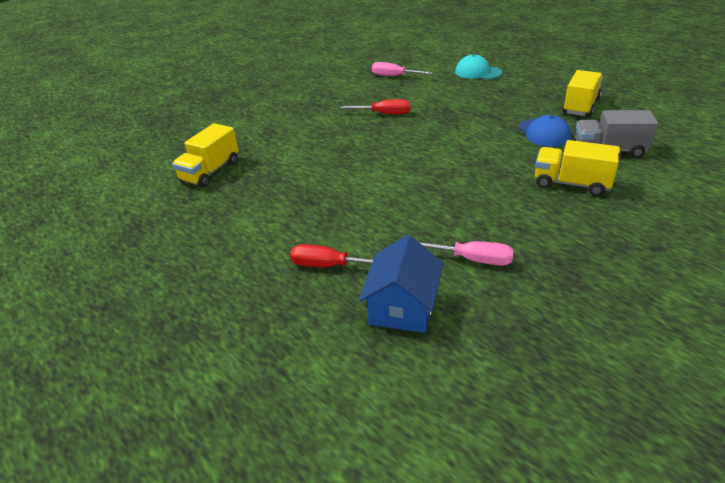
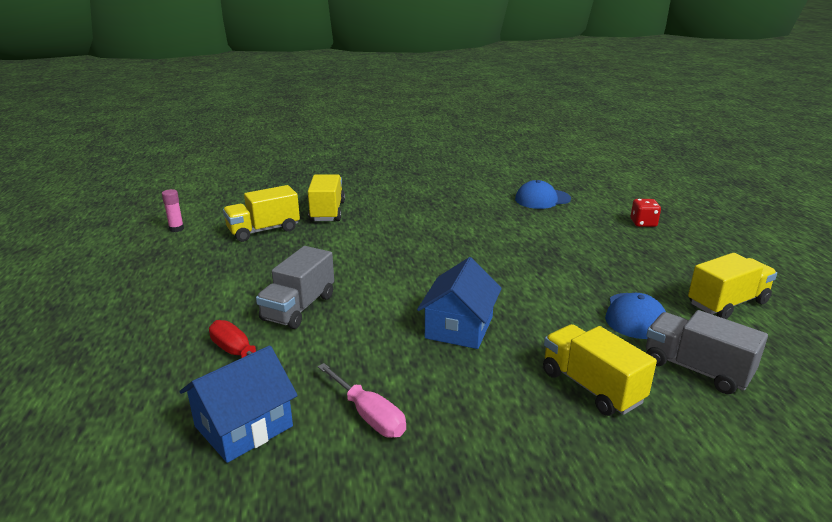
camera: 30 degrees right, 10 degrees down
red screwdriver [340,99,410,114] -> none
pink screwdriver [372,62,433,76] -> blue cap [515,180,571,209]
turquoise cap [455,54,503,80] -> red dice [631,199,661,227]
none -> pink glue stick [162,189,184,232]
none -> grey truck [256,246,334,329]
none -> yellow truck [308,174,345,221]
none -> blue house [417,257,502,349]

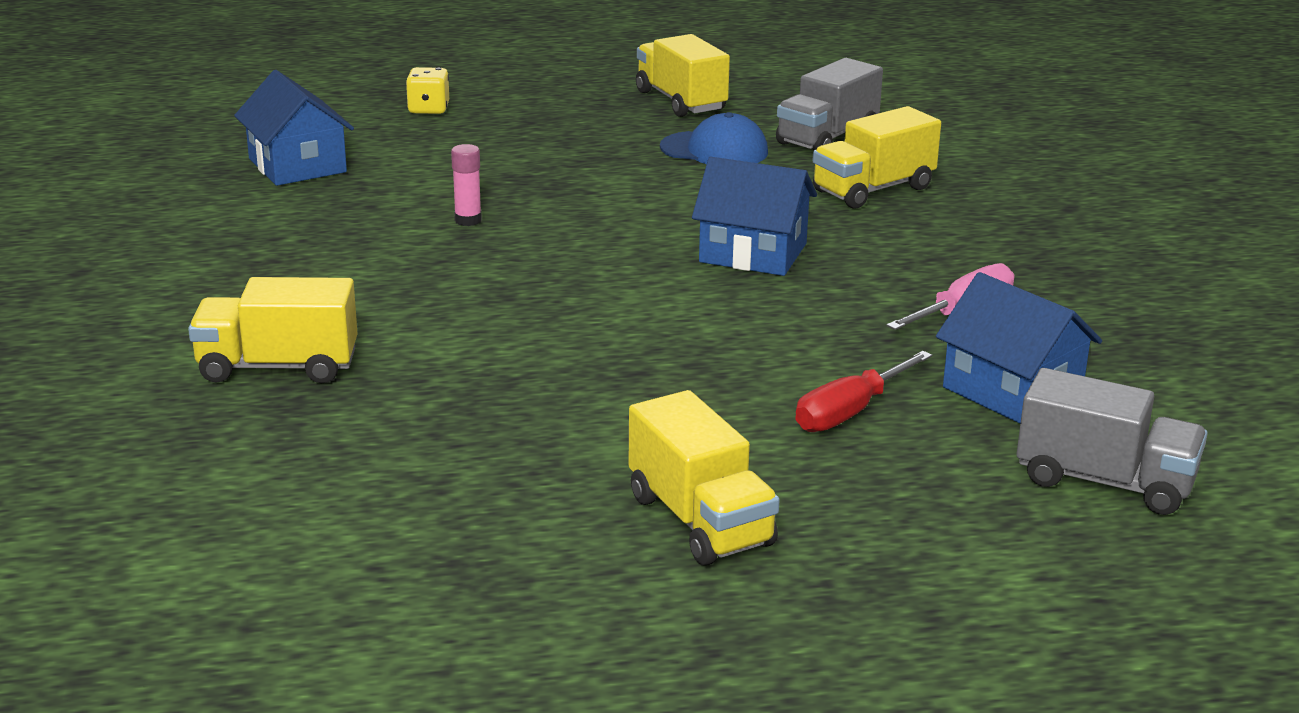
camera: 90 degrees left, 0 degrees up
pink glue stick [162,189,184,232] -> pink glue stick moved to [451,144,482,226]
yellow truck [223,185,300,242] -> yellow truck moved to [629,390,779,566]
grey truck [256,246,334,329] -> grey truck moved to [1017,368,1208,515]
blue cap [515,180,571,209] -> blue house [234,70,354,186]
red dice [631,199,661,227] -> yellow dice [406,67,449,114]

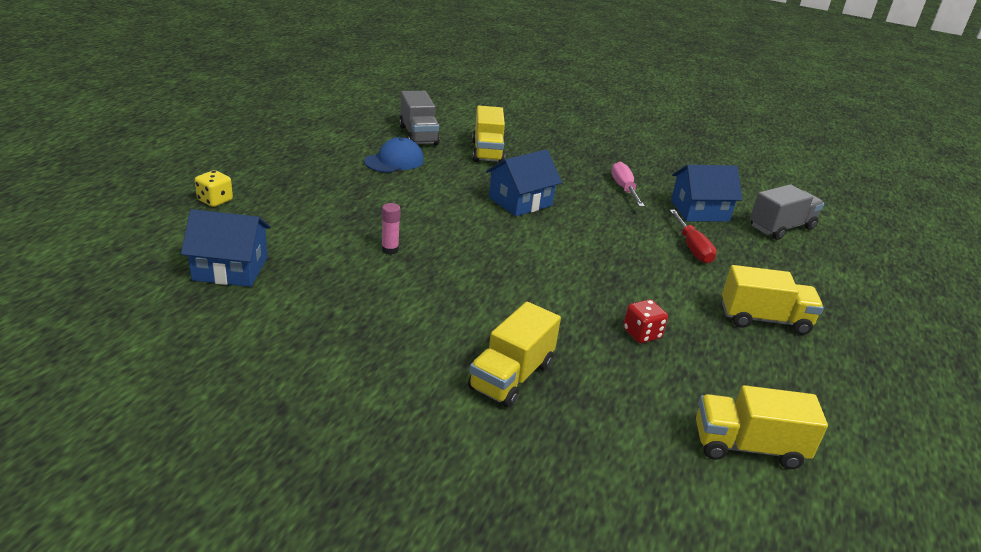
camera: 60 degrees left, 5 degrees up
yellow truck [636,34,730,117] -> yellow truck moved to [696,385,828,469]
none -> red dice [623,299,668,343]

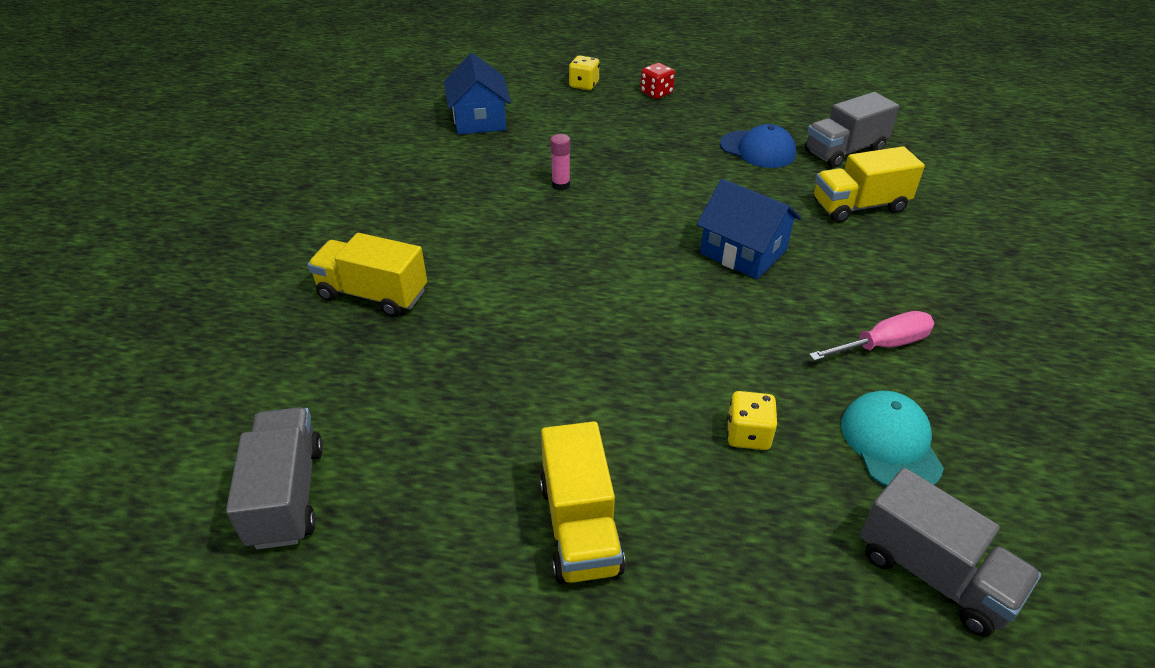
camera: 80 degrees right, 10 degrees up
red dice [623,299,668,343] -> red dice moved to [640,63,675,99]
red screwdriver [669,210,717,263] -> yellow dice [727,391,777,450]
blue house [671,165,742,222] -> turquoise cap [841,391,944,487]
yellow truck [696,385,828,469] -> grey truck [226,407,323,550]

